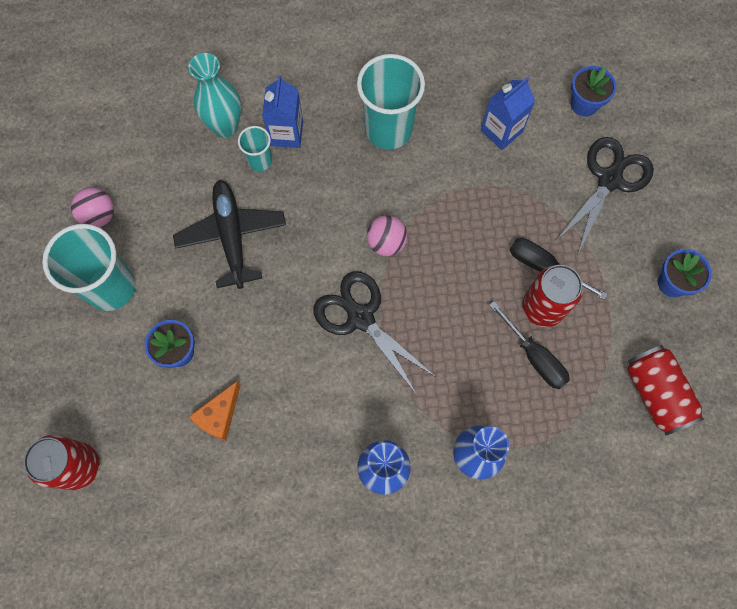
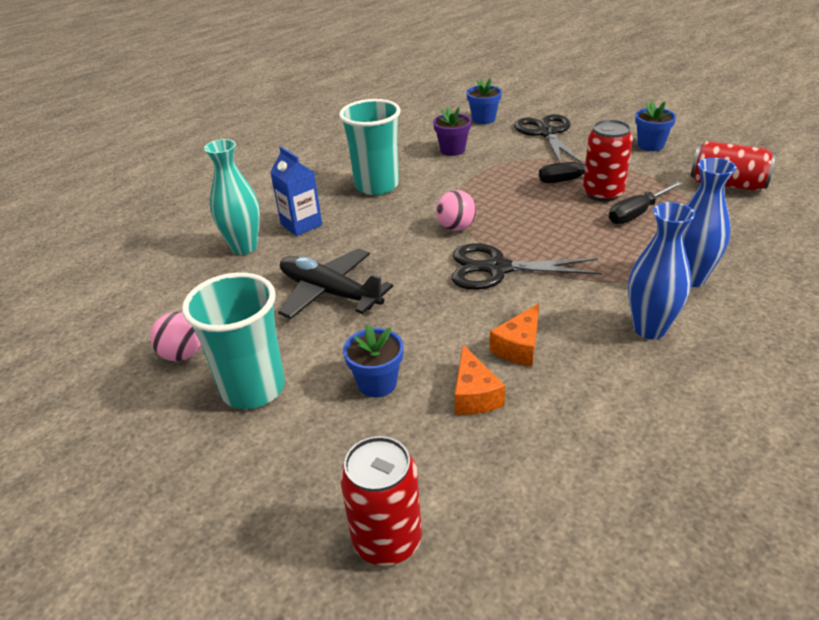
camera: 40 degrees left, 35 degrees down
turquoise cup [238,126,272,171] -> none
blue carton [481,77,535,150] -> purple flower pot [433,107,471,156]
black screwdriver [489,301,570,389] -> black screwdriver turned 135 degrees clockwise [609,181,683,224]
none -> orange cheese [490,303,539,366]

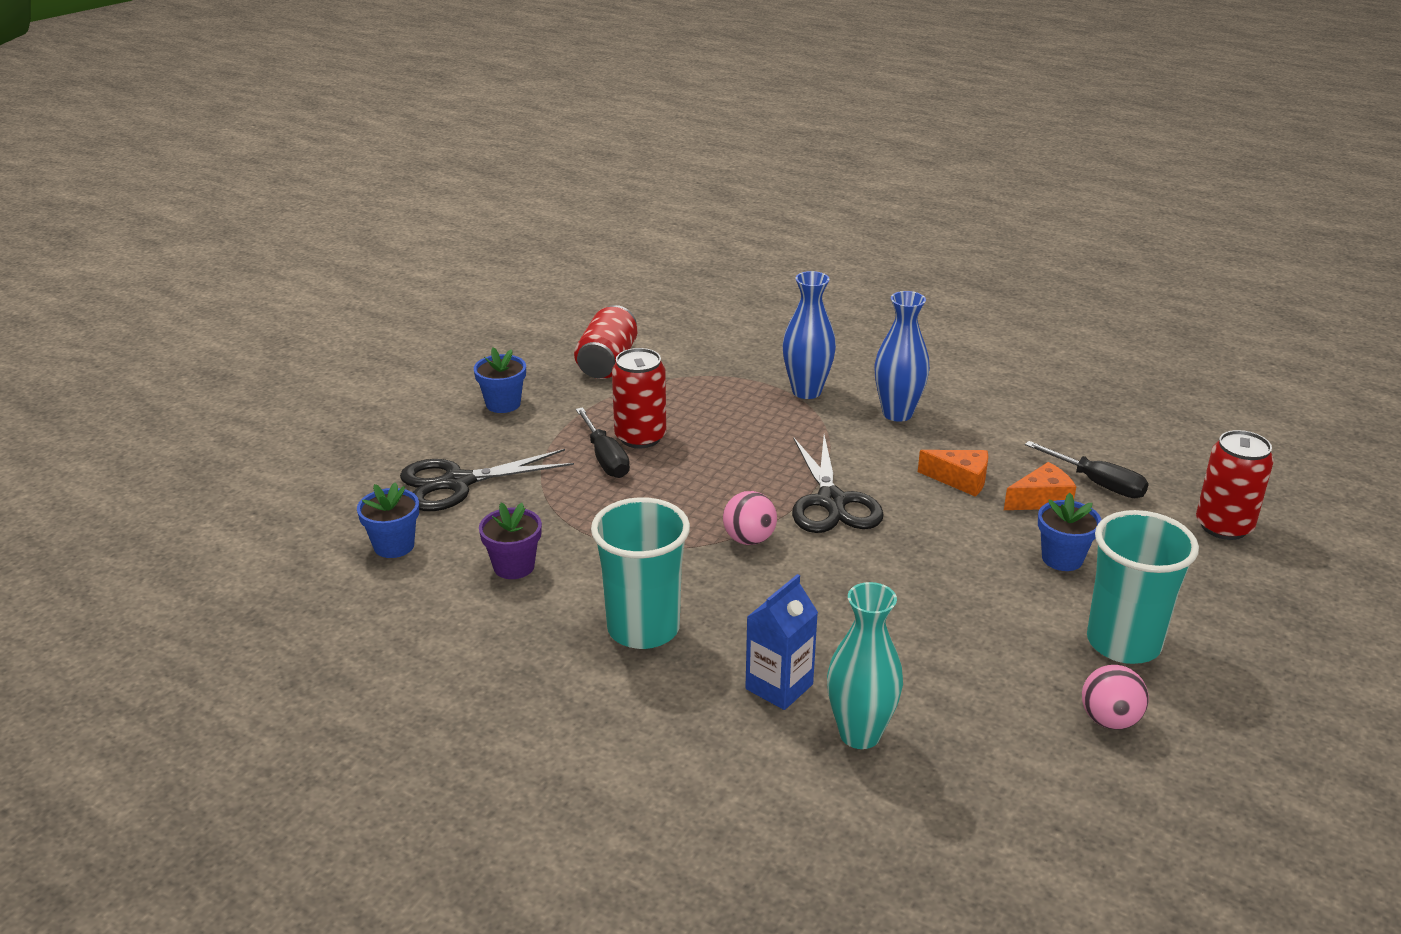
camera: 105 degrees left, 5 degrees down
black plane [278,248,393,319] -> none
black screwdriver [609,181,683,224] -> black screwdriver moved to [1025,441,1149,498]

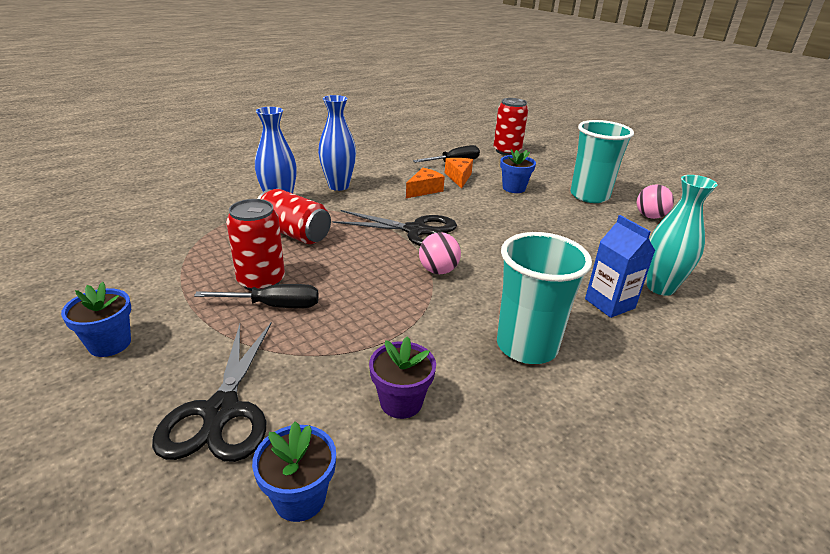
camera: 70 degrees left, 0 degrees up
red can [574,305,638,379] -> red can moved to [257,189,331,244]

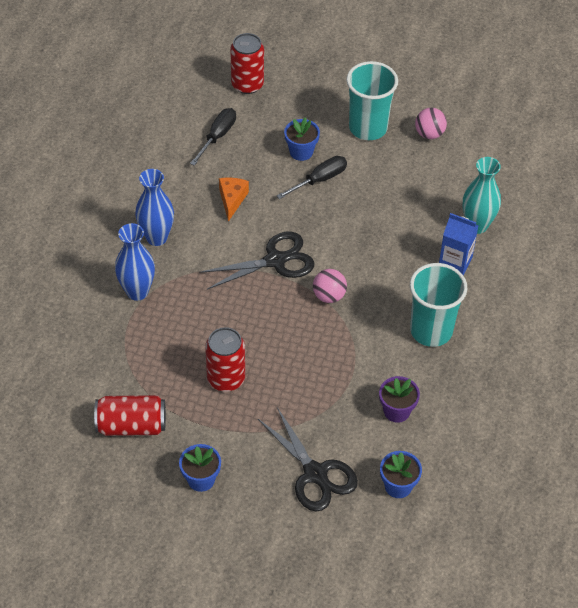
camera: 35 degrees left, 20 degrees up
black screwdriver [194,284,319,308] -> black screwdriver moved to [277,156,347,199]
red can [257,189,331,244] -> red can moved to [94,395,166,436]
orange cheese [445,158,473,189] -> none

